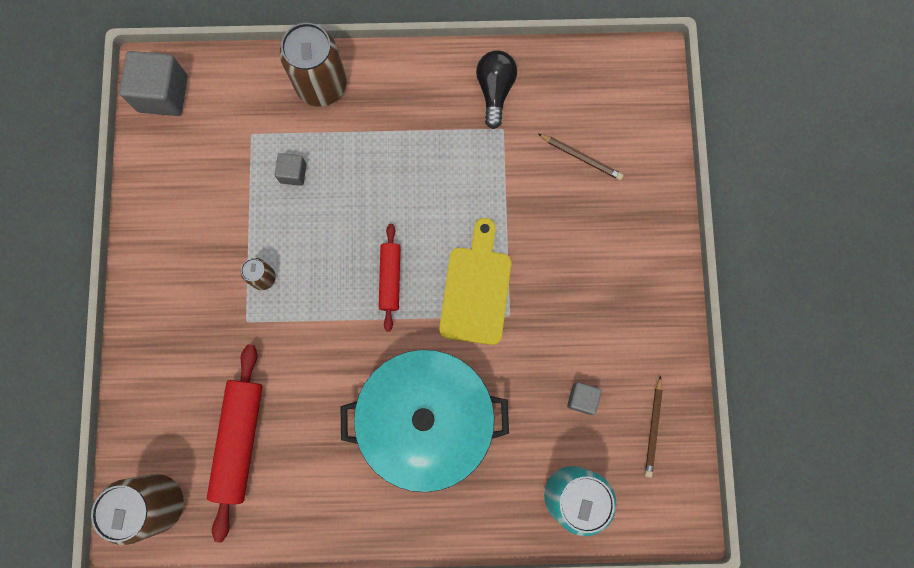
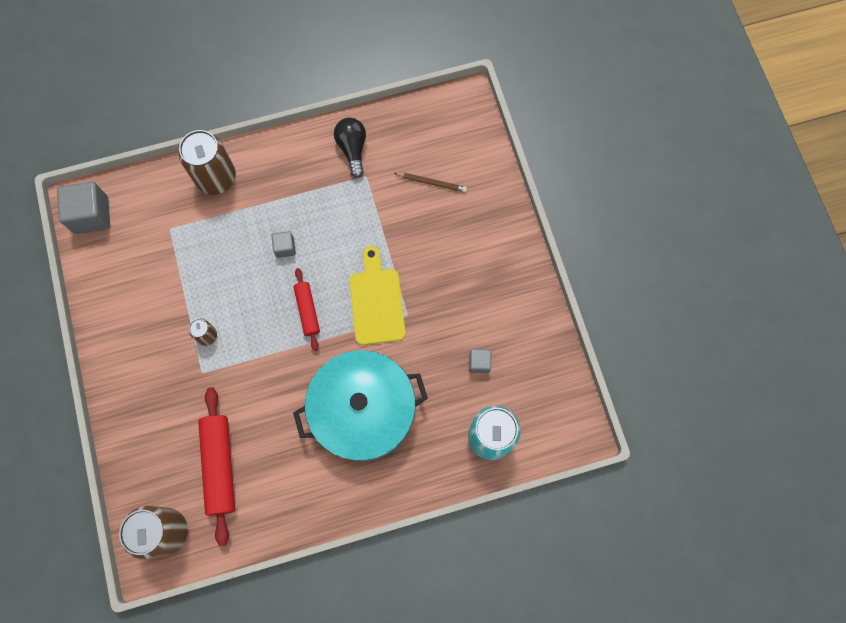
camera: 15 degrees left, 5 degrees down
grey cube [275,153,307,186] -> grey cube moved to [271,231,296,258]
brown pencil [645,375,663,478] -> none

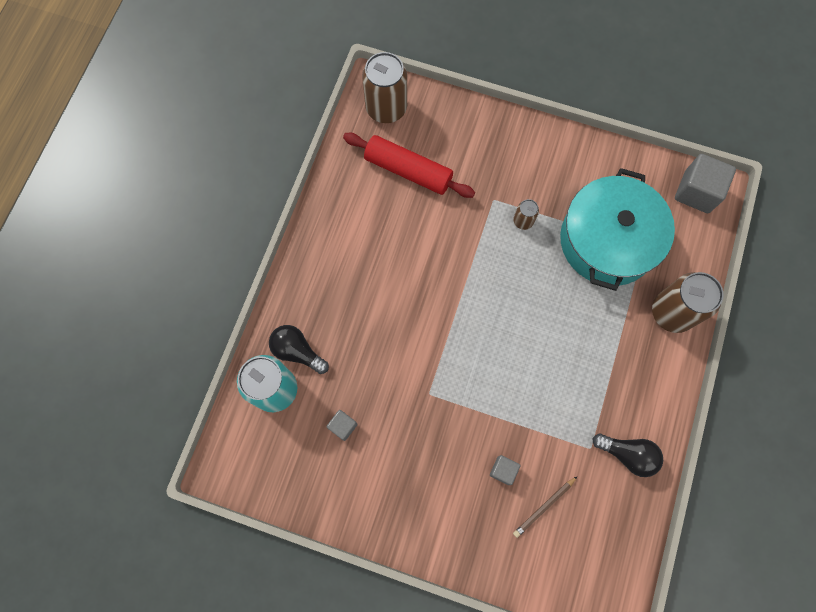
camera: 125 degrees right, 0 degrees up
grey cube [271,231,296,258] -> grey cube moved to [490,455,520,485]
turquoise pot [293,350,428,461] -> turquoise pot moved to [560,168,675,291]
red rolling pin [294,268,320,351] -> none
yellow cutting board [349,246,406,345] -> none
none -> black light bulb [269,325,329,374]

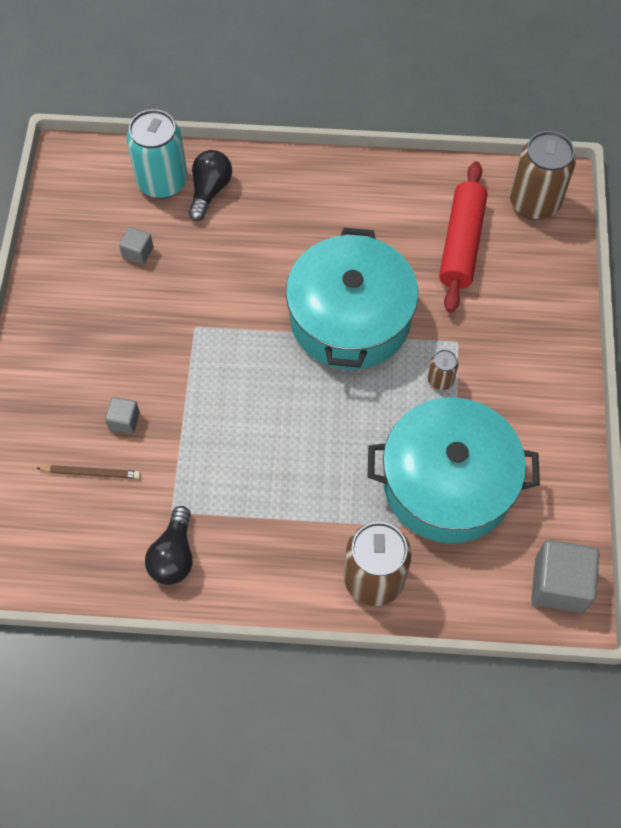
camera: 75 degrees right, 10 degrees down
brown pencil [513,476,578,538] -> brown pencil turned 150 degrees clockwise [37,465,141,479]
none -> turquoise pot [286,228,418,370]

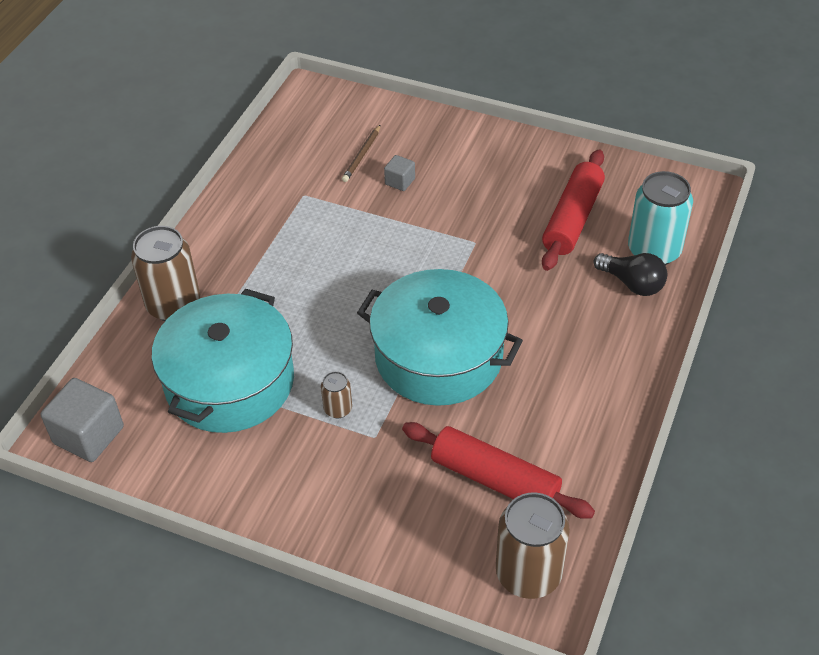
camera: 110 degrees right, 15 degrees down
grey cube [119,227,154,265] -> red rolling pin [542,150,605,271]
black light bulb [145,506,193,585] -> none

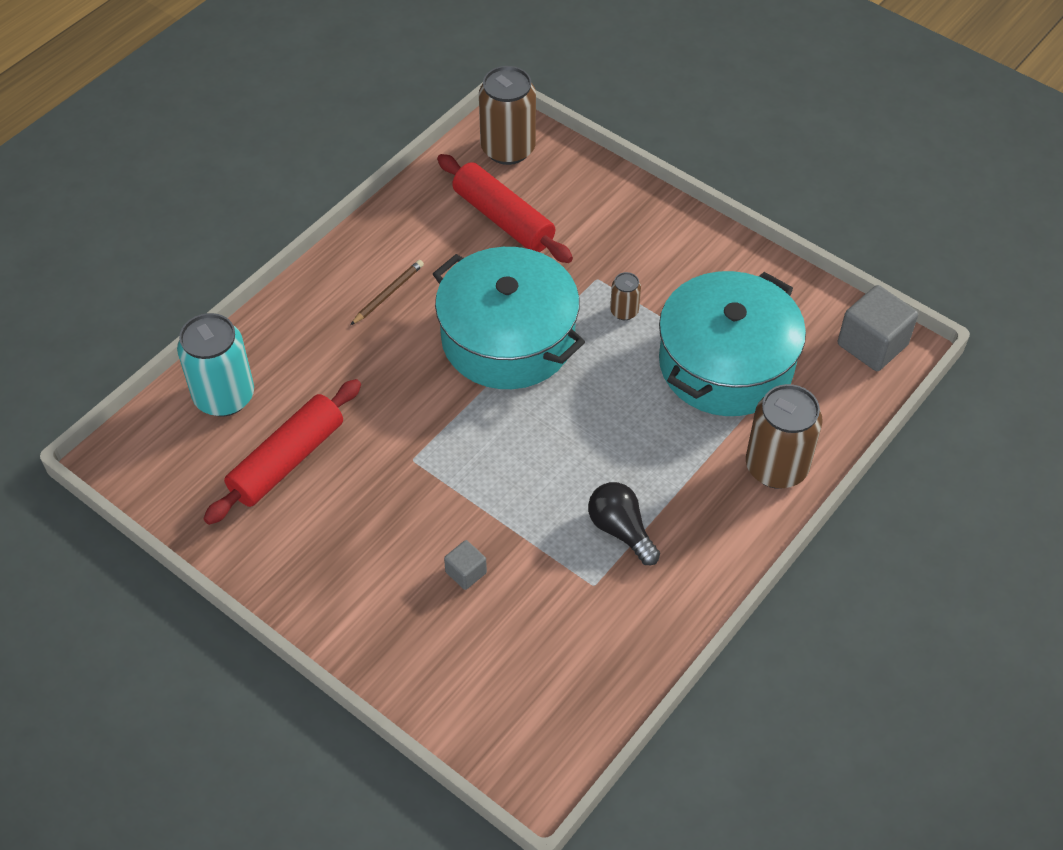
camera: 165 degrees left, 5 degrees up
brown pencil [342,124,381,182] -> brown pencil moved to [351,260,424,325]
black light bulb [594,253,667,296] -> black light bulb moved to [588,482,660,565]

